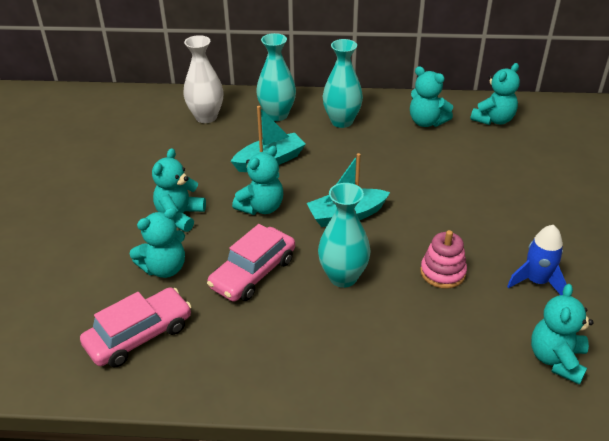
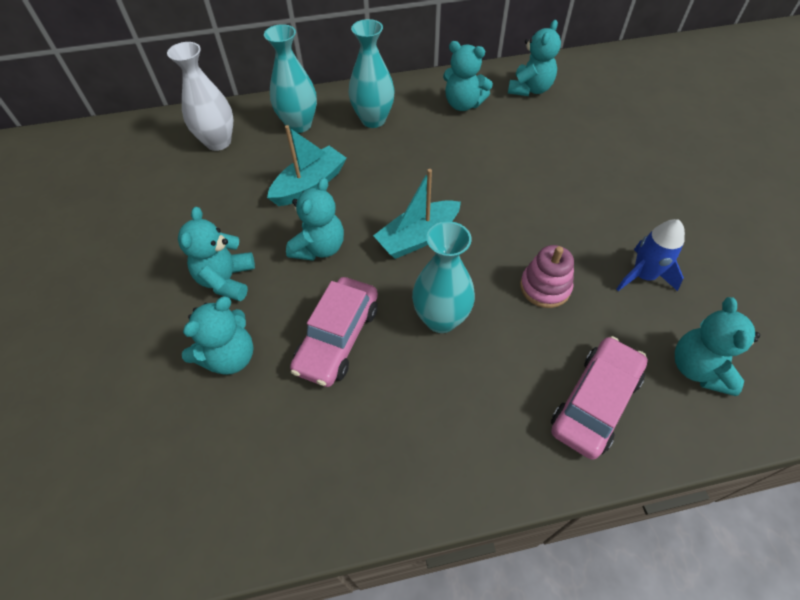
camera: 15 degrees left, 15 degrees up
pink car [80,287,192,367] -> pink car moved to [551,336,648,460]

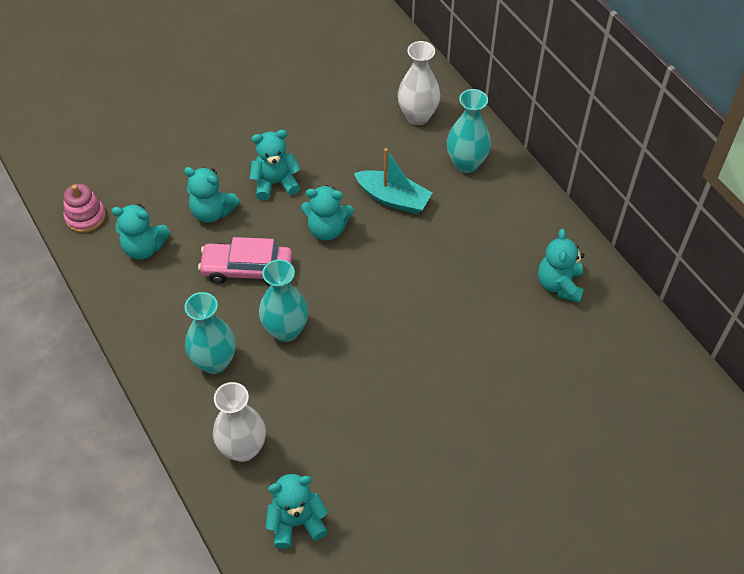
camera: 70 degrees right, 0 degrees up
turquoise vase [349,19,395,128] -> turquoise vase moved to [184,292,236,374]
turquoise boat [373,169,461,259] -> none
turquoise teddy bear [508,20,561,96] -> turquoise teddy bear moved to [111,204,170,259]
pink stacking toy [520,245,574,308] -> pink stacking toy moved to [63,184,106,233]
pink car [551,336,648,460] -> white vase [213,382,266,462]
blue rocket [617,219,685,291] -> none

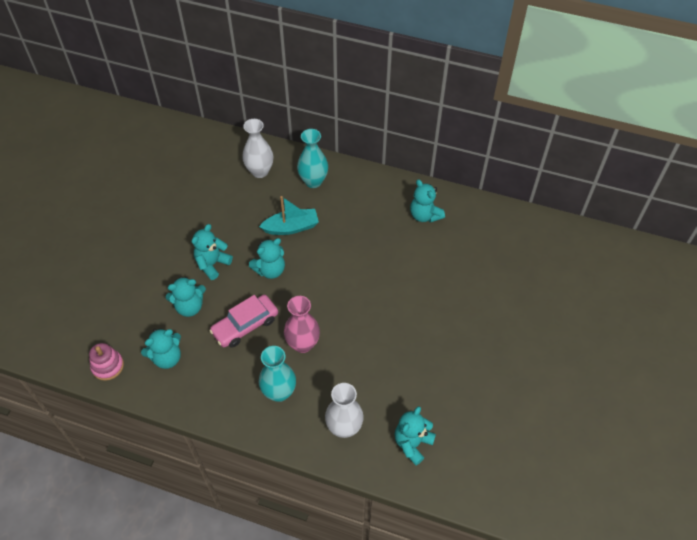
camera: 40 degrees left, 0 degrees up
turquoise vase [259,259,308,342] -> pink vase [284,296,320,353]

